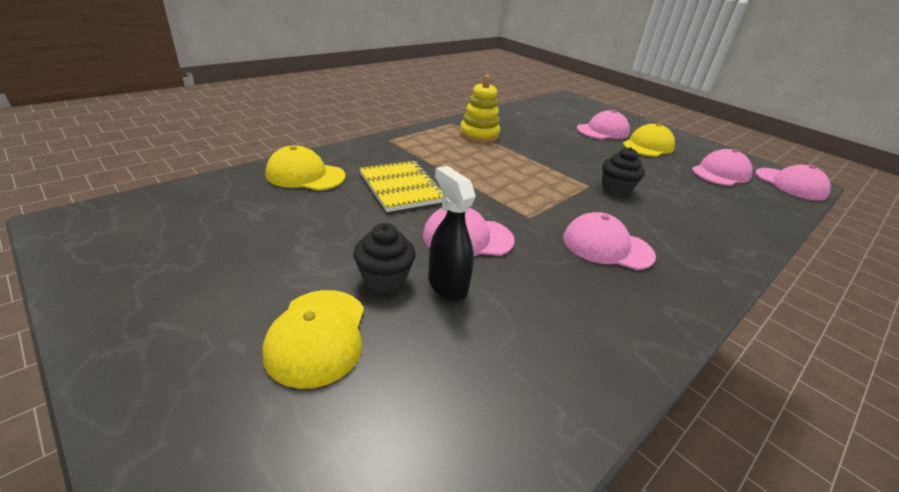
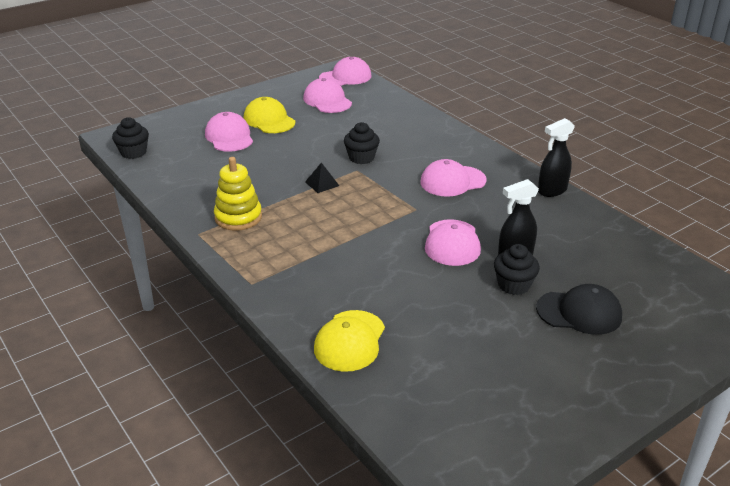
camera: 80 degrees left, 0 degrees up
yellow cap [263,290,364,389] -> black cap [536,284,622,335]
yellow notebook [359,161,444,212] -> none
pink cap [563,212,656,270] -> pink cap turned 45 degrees clockwise [420,159,487,197]
none -> black cupcake [112,117,149,159]
none -> black pyramid [305,162,339,193]
none -> black spray bottle [538,118,575,197]

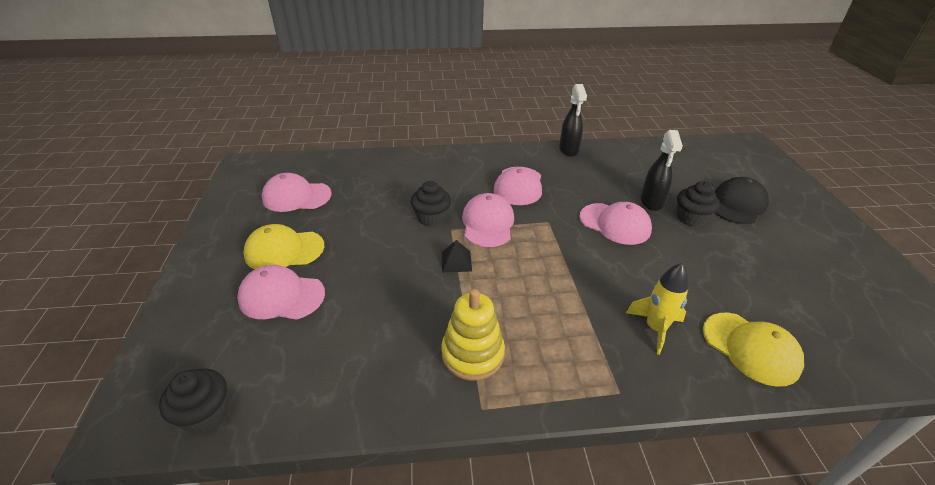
camera: 60 degrees left, 5 degrees up
pink cap [319,57,372,86] -> pink cap moved to [462,193,514,247]
none -> yellow rocket [626,263,689,355]

